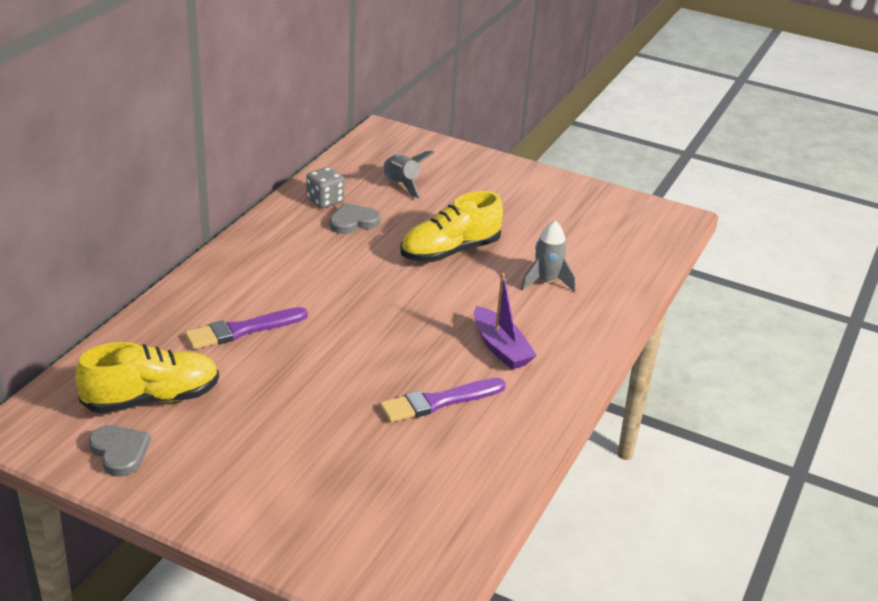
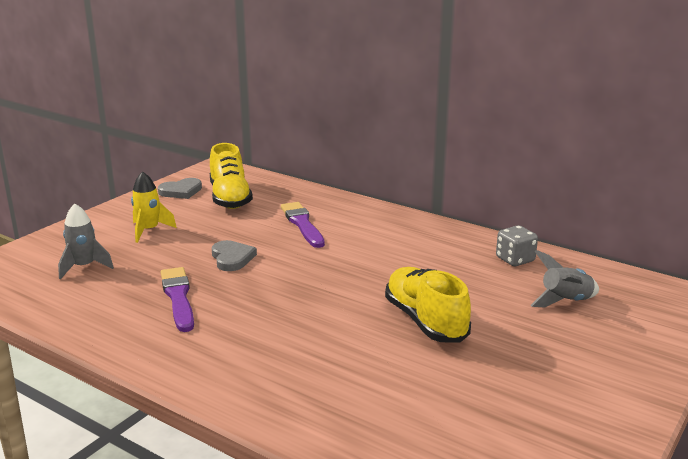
camera: 100 degrees right, 10 degrees down
grey heart [330,203,381,234] -> grey heart moved to [212,240,257,271]
purple boat [474,273,537,369] -> none
grey rocket [521,220,576,292] -> grey rocket moved to [58,203,114,279]
none -> yellow rocket [131,171,177,243]

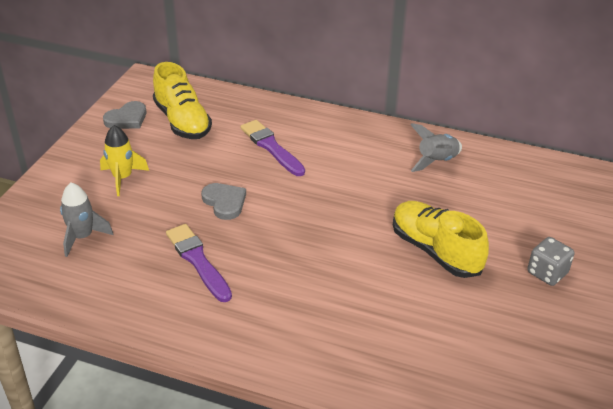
camera: 15 degrees left, 15 degrees up
grey dice [496,225,538,266] -> grey dice moved to [527,237,575,286]
grey rocket [530,250,599,308] -> grey rocket moved to [410,123,462,172]

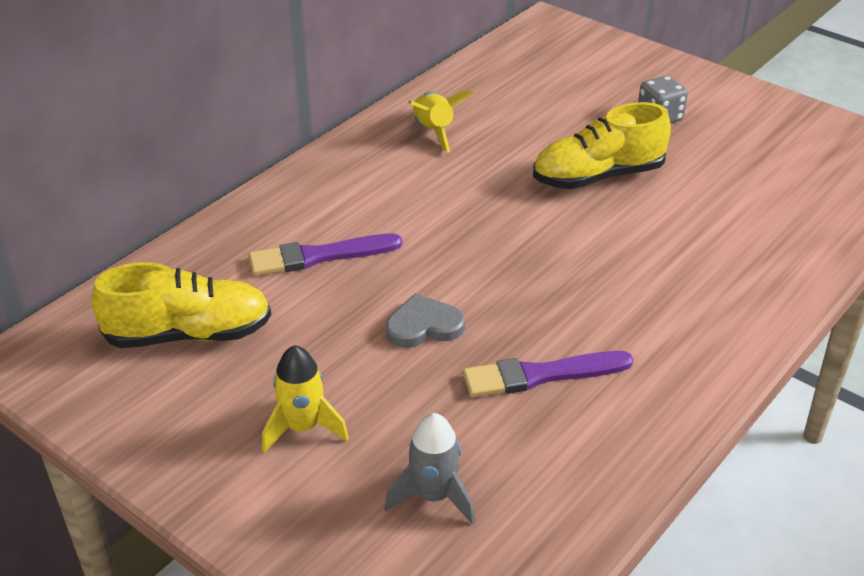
camera: 70 degrees left, 0 degrees up
grey heart [103,101,146,129] -> none
grey rocket [410,123,462,172] -> yellow rocket [408,91,474,153]

